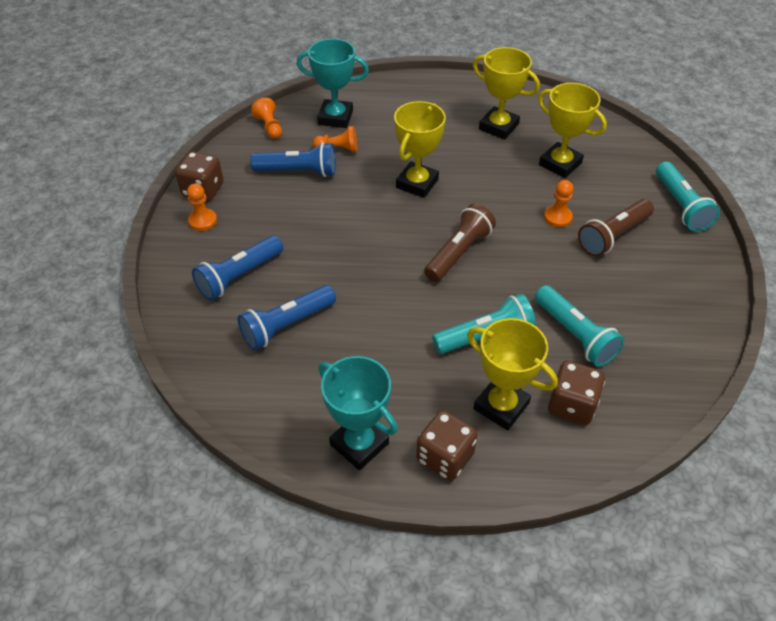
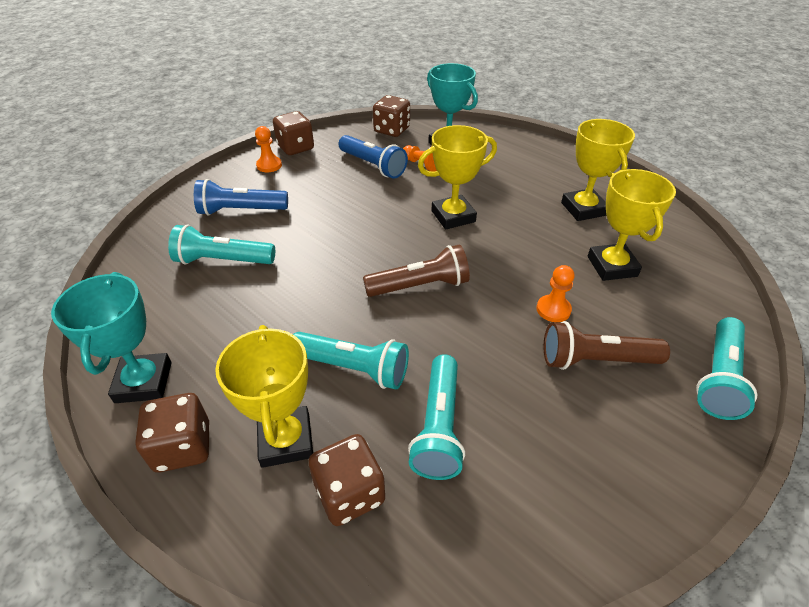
camera: 40 degrees right, 5 degrees down
blue flashlight [238,285,336,350] -> turquoise flashlight [168,224,275,264]
orange pawn [251,98,282,139] -> brown dice [373,95,410,137]

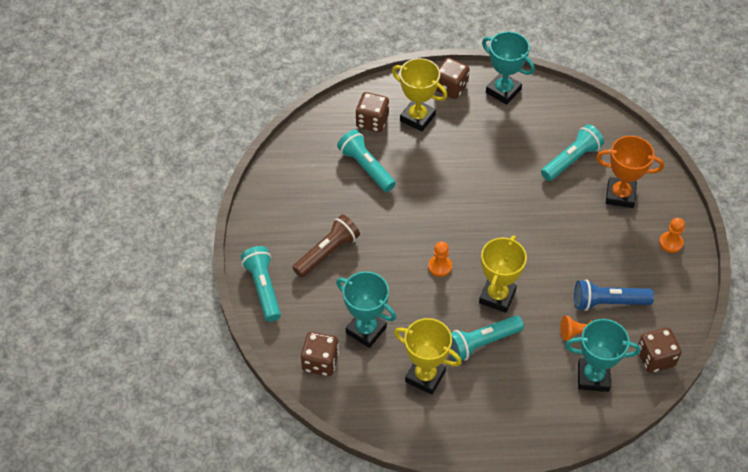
camera: 135 degrees right, 10 degrees up
blue flashlight [194,179,288,216] -> orange trophy [596,136,664,208]
brown dice [273,111,314,155] -> brown dice moved to [301,332,339,376]
turquoise flashlight [293,332,409,389] -> turquoise flashlight moved to [450,315,524,362]
brown flashlight [363,244,470,297] -> none
orange pawn [536,265,575,322] -> orange pawn moved to [428,241,452,277]
yellow trophy [588,169,676,281] -> turquoise trophy [336,271,396,348]

